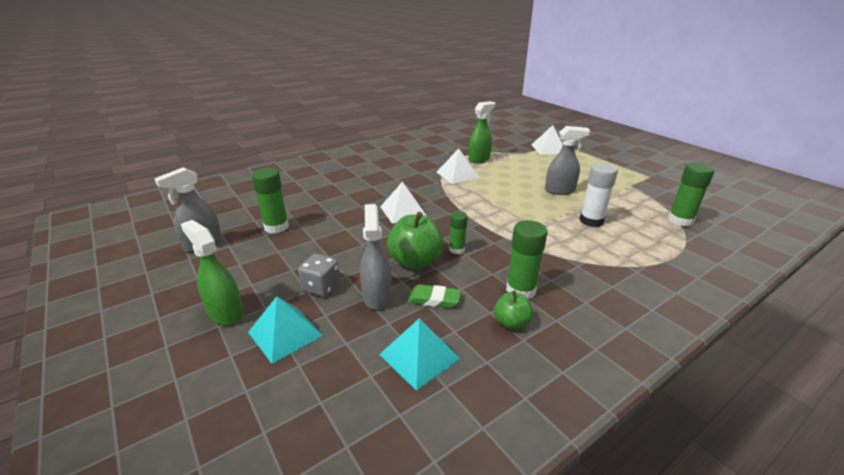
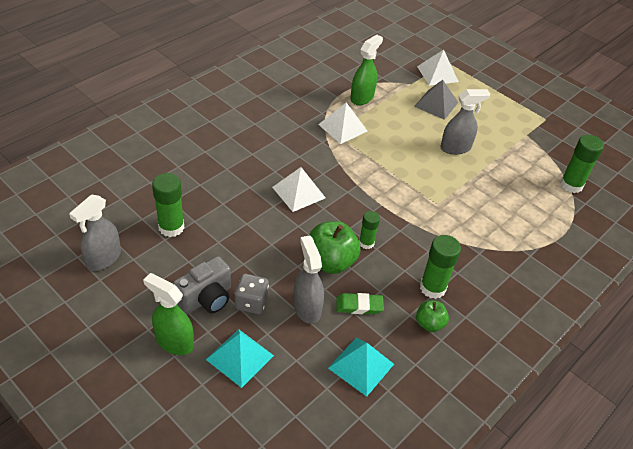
camera: 15 degrees left, 15 degrees up
white glue stick [579,163,618,227] -> none
none -> grey camera [172,256,231,315]
none -> grey pyramid [414,80,459,120]

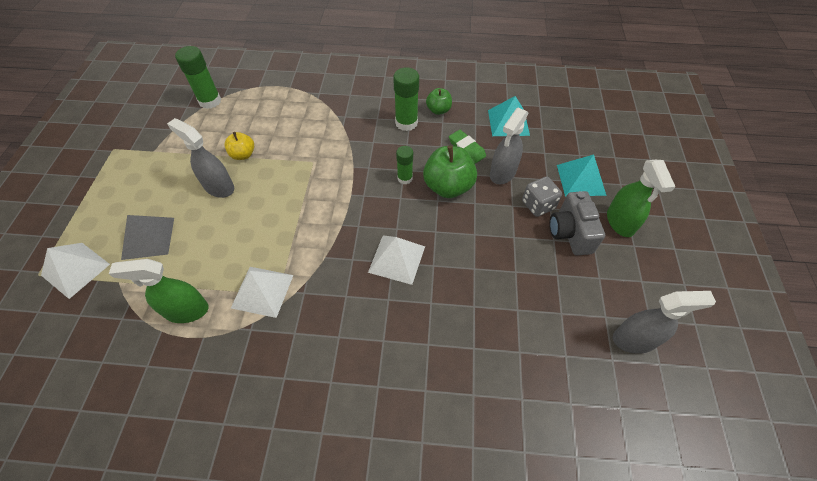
camera: 125 degrees left, 10 degrees up
green glue stick [152,173,184,237] -> none
grey camera [172,256,231,315] -> grey camera turned 105 degrees counterclockwise [549,191,605,256]
none -> yellow apple [225,132,254,160]

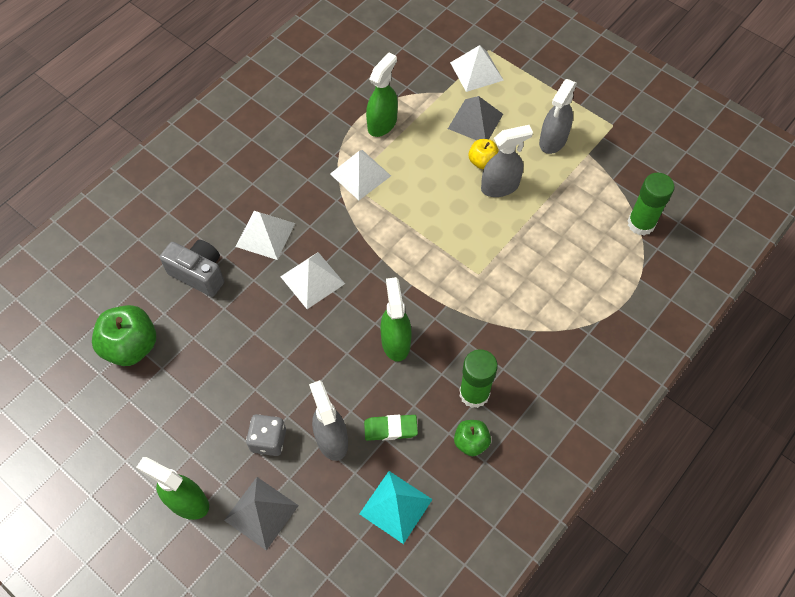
camera: 125 degrees right, 5 degrees up
yellow apple [225,132,254,160] -> yellow apple moved to [468,139,499,169]
green glue stick [396,146,413,184] -> green spray bottle [380,277,412,361]
green apple [423,145,477,198] -> green apple moved to [92,305,156,366]
grey camera [549,191,605,256] -> grey camera moved to [160,240,224,297]
turquoise pyramid [557,154,607,196] -> grey pyramid [224,477,299,551]
grey spray bottle [613,291,716,354] -> grey spray bottle moved to [539,79,577,154]
none -> white pyramid [236,211,295,260]

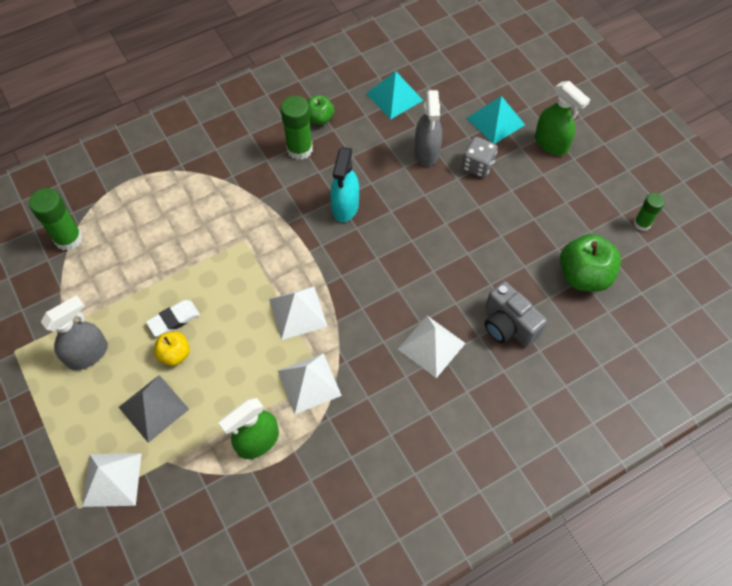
camera: 160 degrees left, 0 degrees up
grey pyramid [224,477,299,551] -> turquoise pyramid [467,96,525,144]
white pyramid [280,252,345,309] -> white pyramid moved to [269,287,328,340]
green eraser [364,415,418,441] -> none
green spray bottle [380,277,412,361] -> turquoise spray bottle [330,147,359,222]
grey spray bottle [481,125,533,197] -> white eraser [146,300,200,337]
none -> green glue stick [634,193,665,231]

